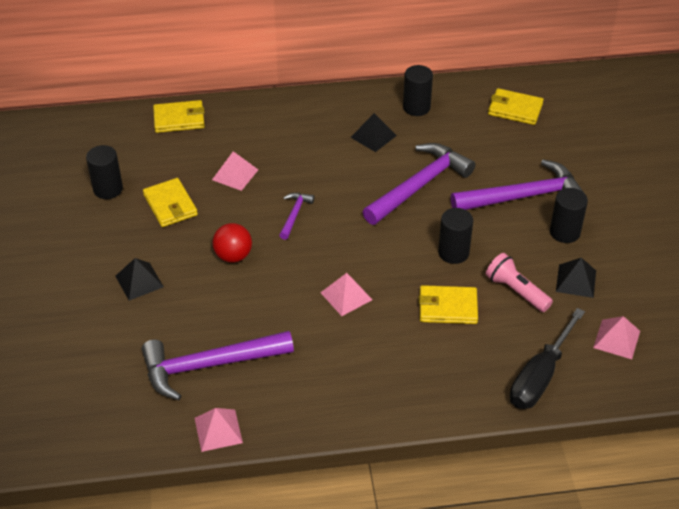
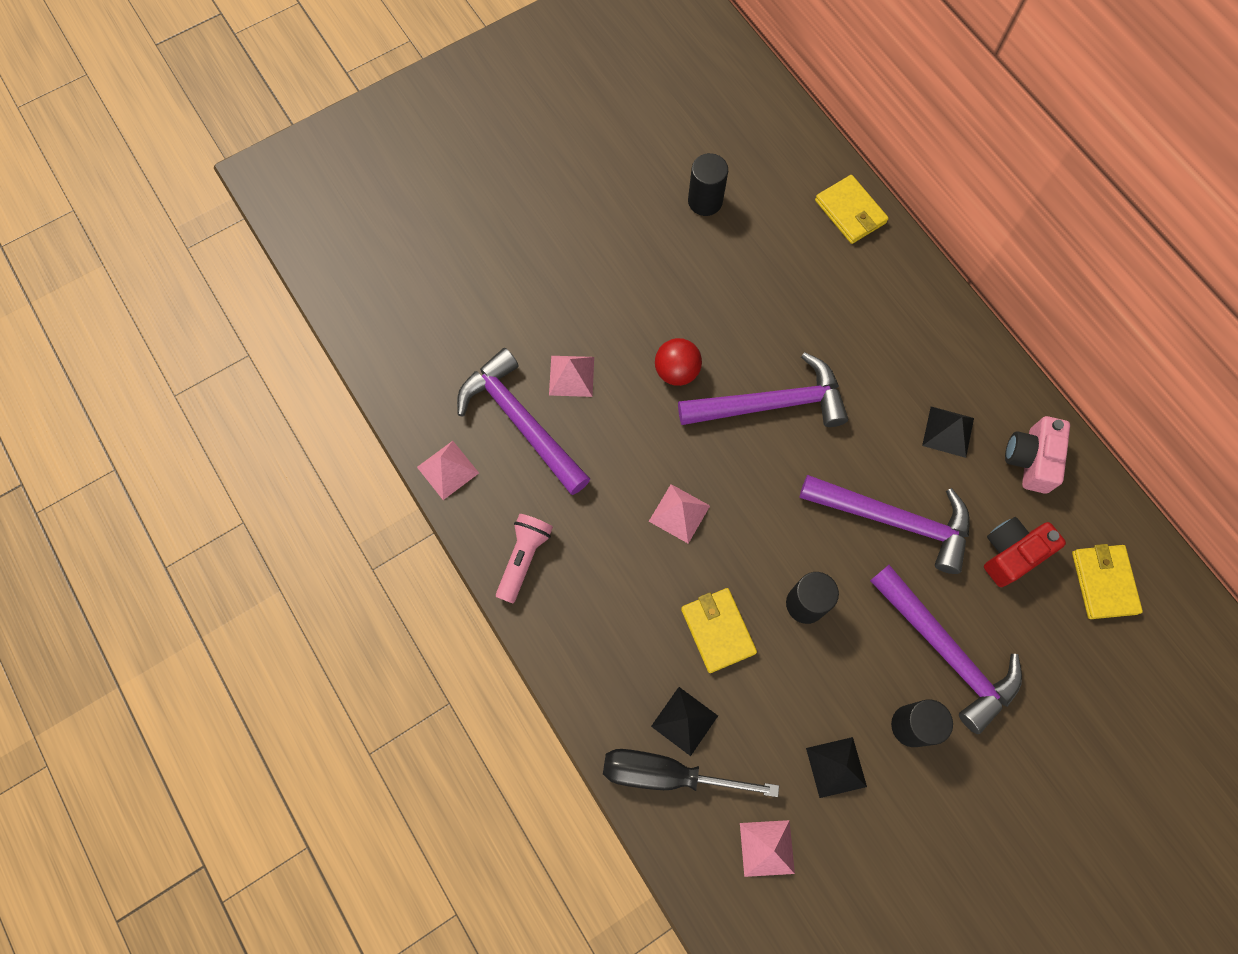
camera: 65 degrees right, 25 degrees up
black pyramid [115,258,164,301] -> black pyramid moved to [651,687,718,756]
yellow wallet [143,178,198,227] -> none
pink pyramid [212,151,258,191] -> pink pyramid moved to [549,356,594,397]
purple hammer [279,193,315,240] -> purple hammer [678,352,848,427], size x2.13
black cylinder [403,65,433,116] -> pink camera [1005,416,1070,493]
pink flashlight [486,253,553,312] -> pink flashlight moved to [496,514,553,603]
none -> red camera [984,517,1066,587]

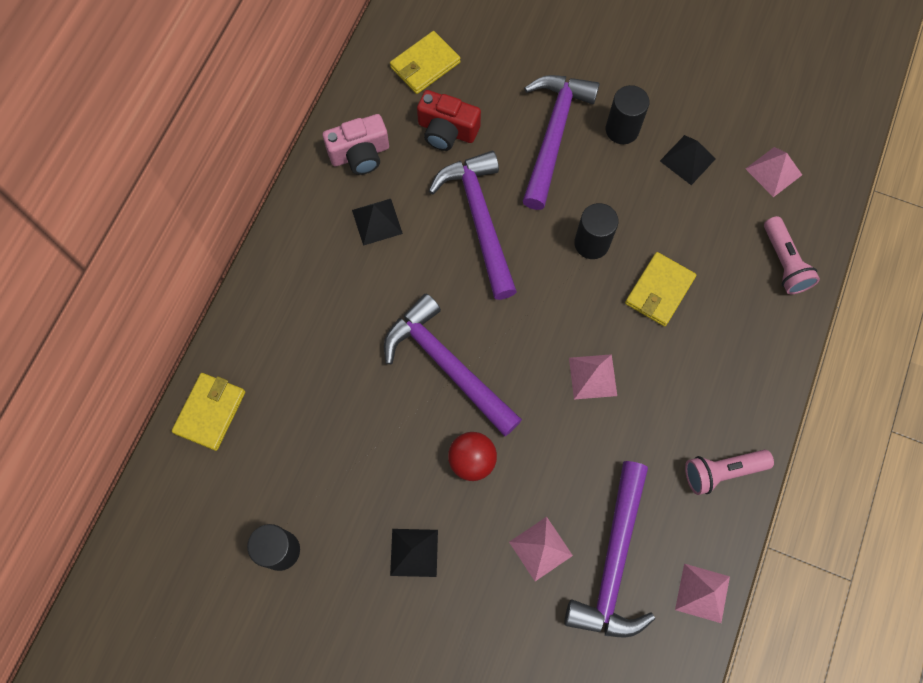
camera: 125 degrees left, 0 degrees up
black screwdriver [603,749,779,797] -> pink flashlight [764,216,820,294]
black pyramid [651,687,718,756] -> black pyramid moved to [390,529,438,577]

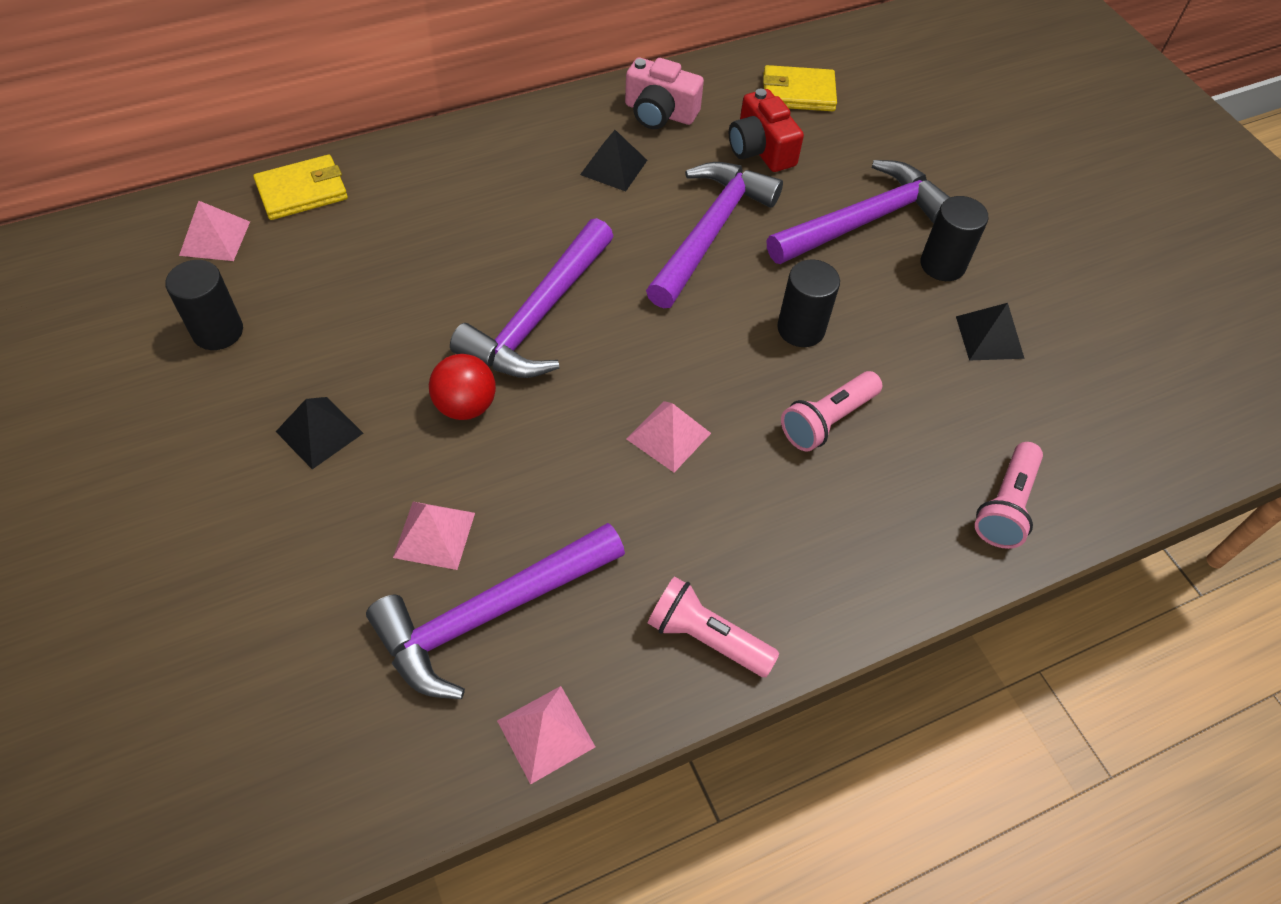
camera: 40 degrees right, 15 degrees down
purple hammer [384,294,522,436] -> purple hammer turned 150 degrees counterclockwise [450,218,614,378]
yellow wallet [625,252,696,326] -> pink flashlight [781,371,882,452]
pink pyramid [746,147,802,197] -> pink pyramid moved to [179,201,250,261]

